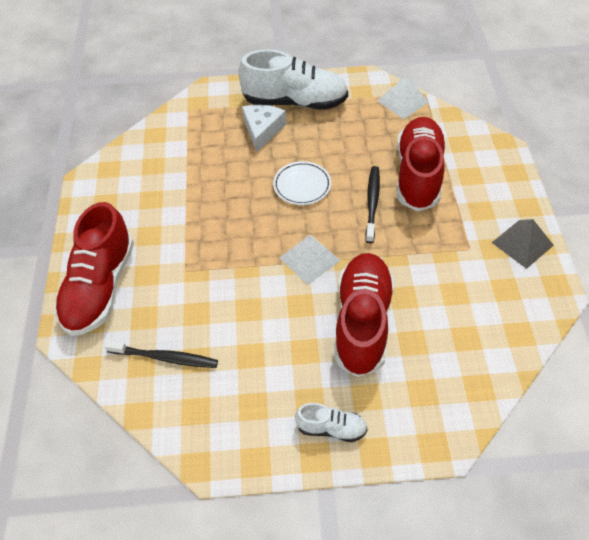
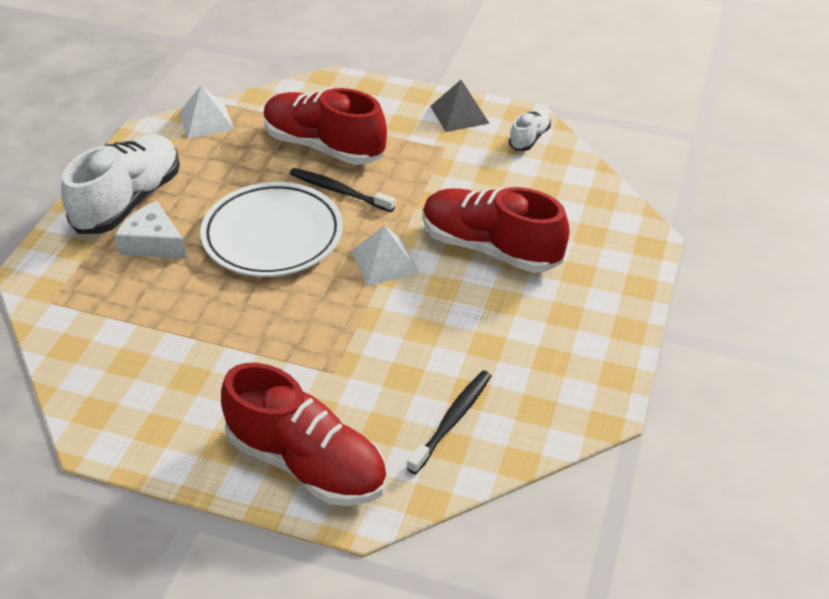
camera: 70 degrees left, 10 degrees down
white plate [273,161,331,205] -> white plate [200,182,343,277], size x1.87
white shoe [295,403,368,442] -> white shoe moved to [509,109,551,151]

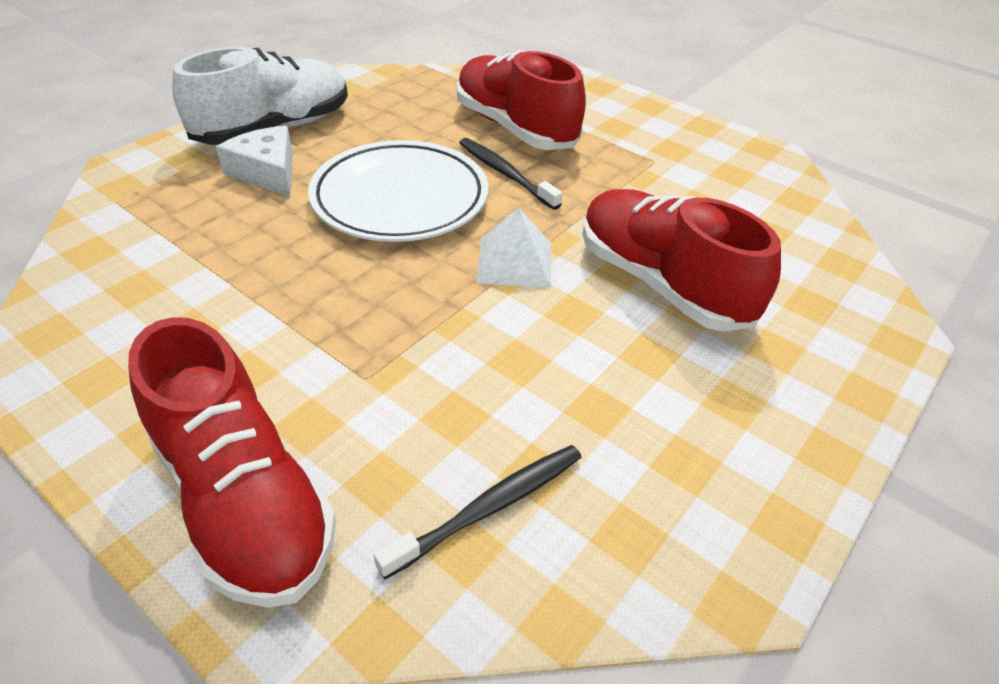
camera: 20 degrees right, 0 degrees up
white pyramid [179,86,234,138] -> none
grey pyramid [430,80,490,132] -> none
white shoe [509,109,551,151] -> none

